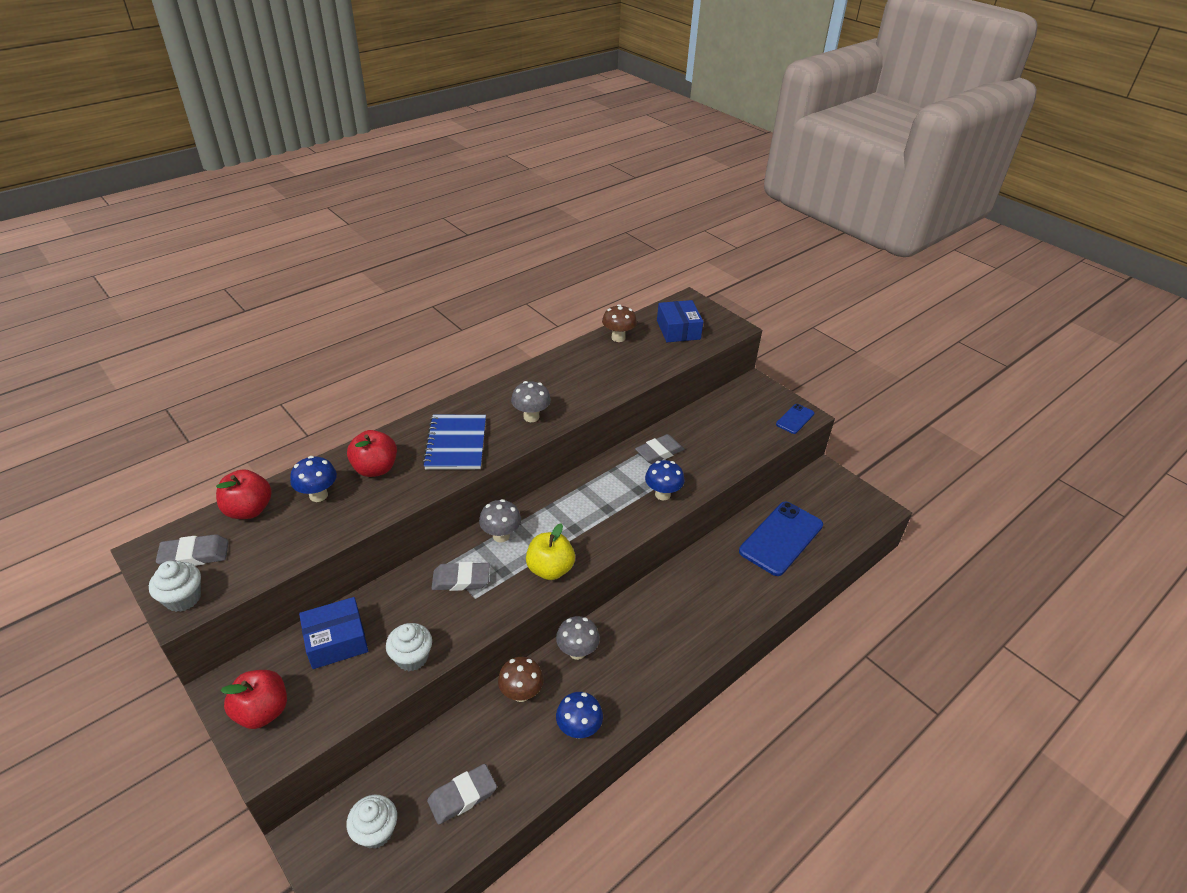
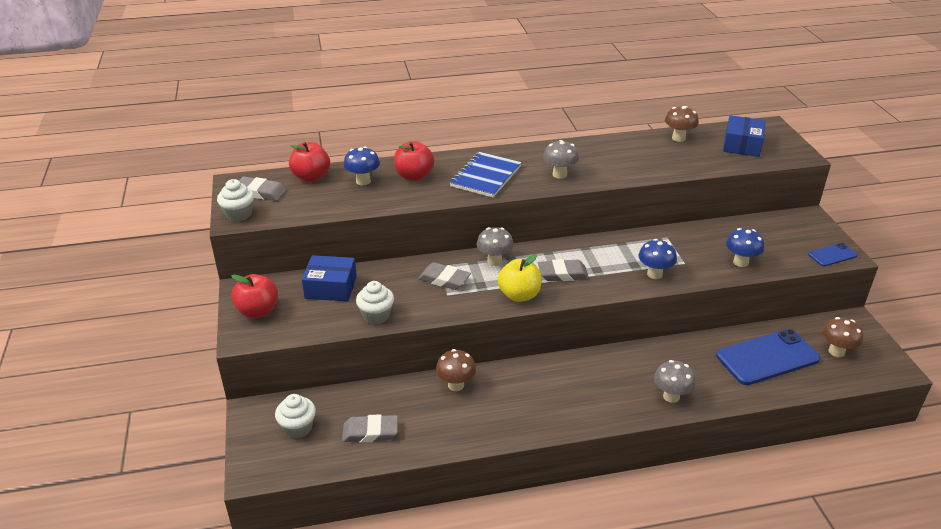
camera: 30 degrees right, 5 degrees down
grey mushroom [556,616,600,660] -> grey mushroom moved to [654,360,696,403]
blue mushroom [556,692,603,739] -> blue mushroom moved to [726,228,764,267]
grey eraser [635,434,684,464] -> grey eraser moved to [538,259,589,281]
none -> brown mushroom [822,317,863,357]

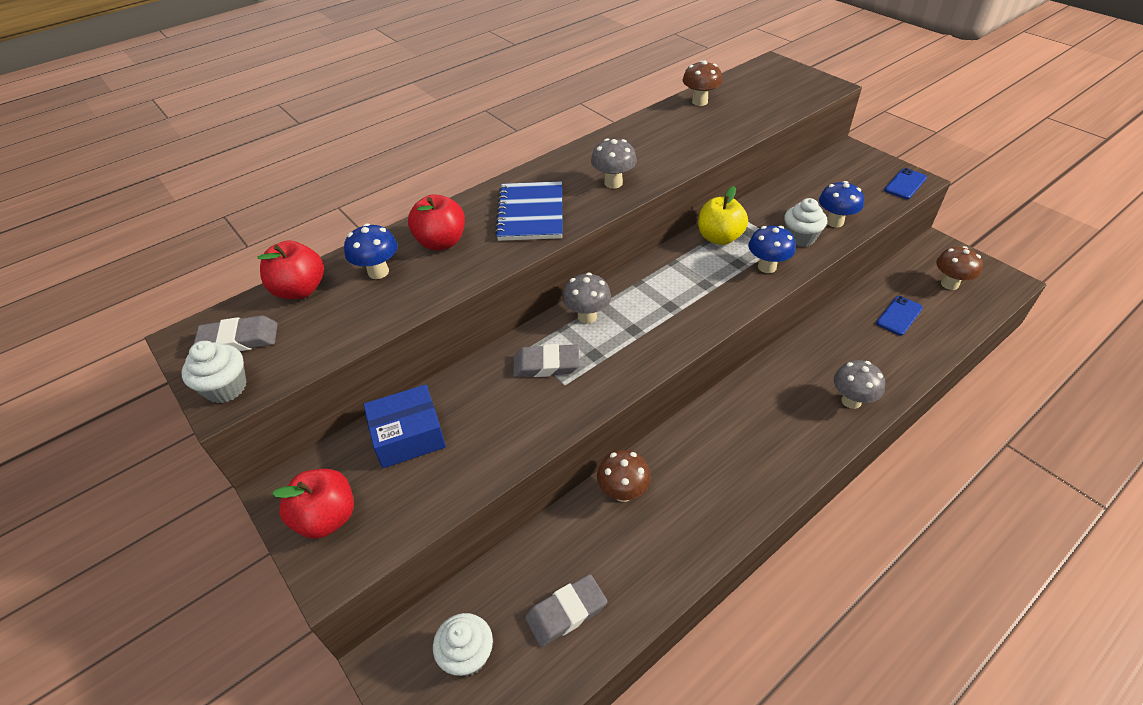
camera: 25 degrees left, 10 degrees up
white cupcake [356,281,394,324] -> white cupcake moved to [784,198,827,247]
yellow apple [497,254,541,302] -> yellow apple moved to [698,186,748,245]
grey eraser [538,259,589,281] -> none
blue phone [716,329,820,385] -> blue phone [876,296,923,336], size x0.50
blue box [723,115,765,157] -> none

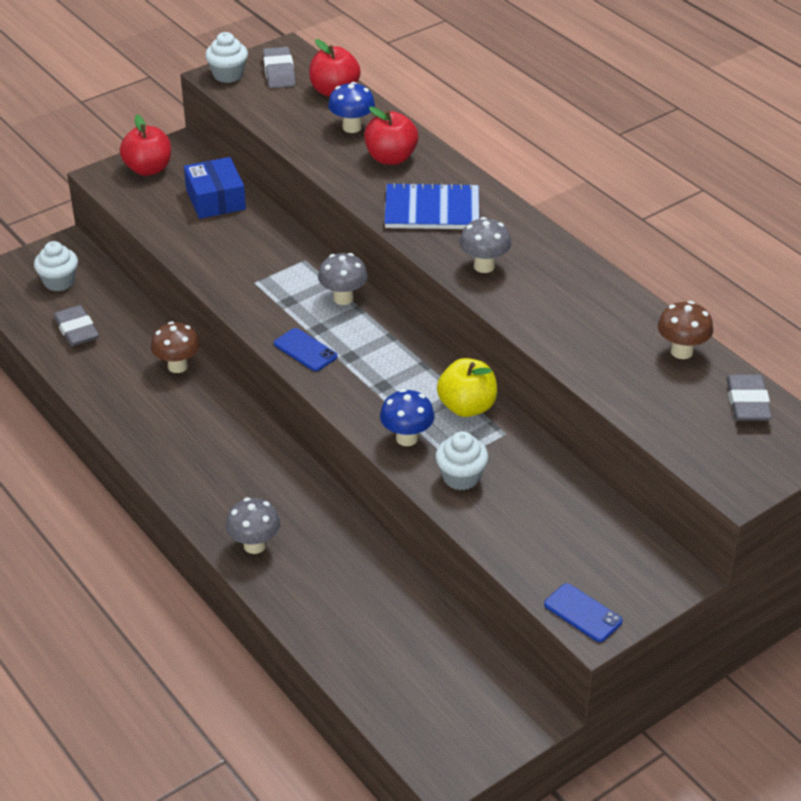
camera: 90 degrees right, 5 degrees down
grey eraser [513,344,580,377] -> grey eraser moved to [726,374,772,421]
blue mushroom [819,181,864,228] -> none
blue phone [876,296,923,336] -> blue phone moved to [274,328,338,371]
brown mushroom [936,246,983,290] -> none

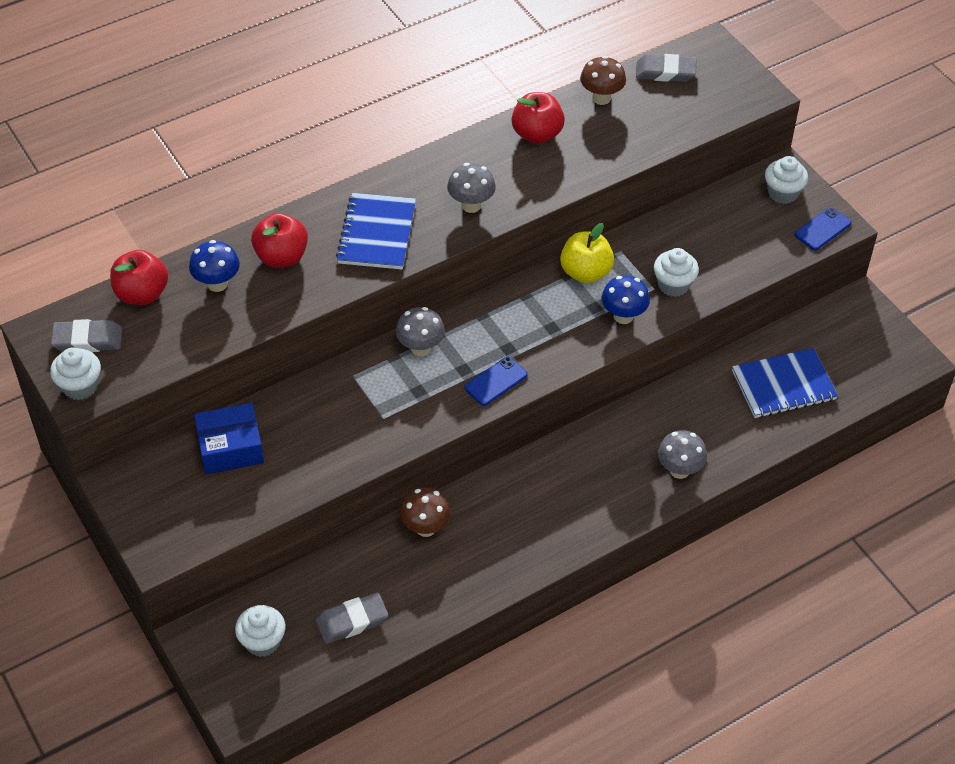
camera: 85 degrees left, 10 degrees up
red apple [120,115,171,176] -> red apple moved to [512,92,565,144]
none -> blue notebook [732,348,838,418]
none -> white cupcake [765,156,808,204]

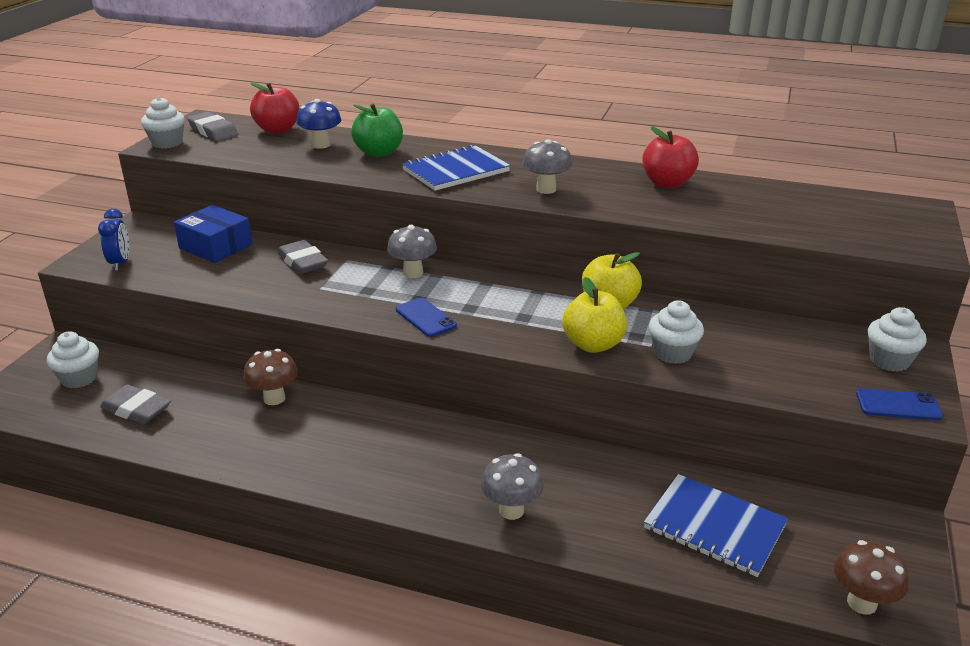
camera: 50 degrees right, 20 degrees down
red apple [251,213,308,268] -> green apple [351,103,403,157]
blue phone [464,357,527,406] -> blue phone turned 45 degrees clockwise [396,298,457,337]
brown mushroom [580,56,626,105] -> brown mushroom moved to [834,540,909,615]
blue mushroom [601,275,650,324] -> yellow apple [562,277,627,353]
grey eraser [636,54,696,82] -> grey eraser moved to [277,240,328,274]
none -> blue clock [98,209,129,271]

